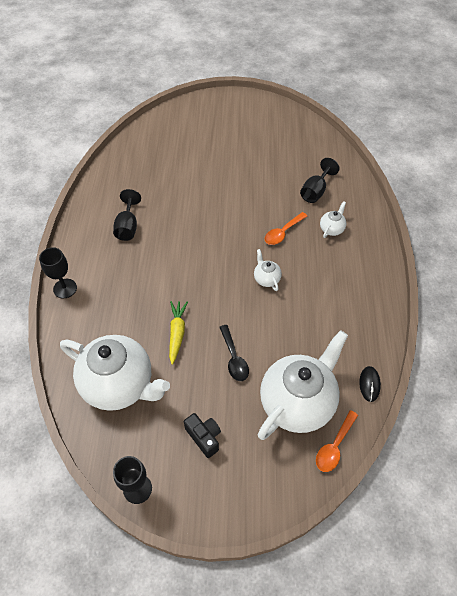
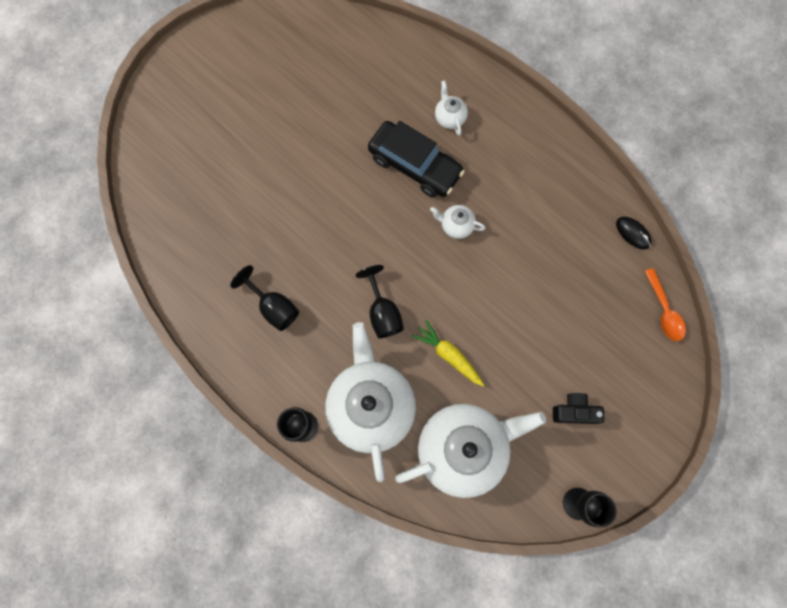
camera: 50 degrees left, 20 degrees up
black spoon [219,325,249,381] -> none
white teapot [258,330,348,440] -> white teapot moved to [325,322,416,482]
orange spoon [265,212,307,245] -> black car [368,121,465,197]
black goblet [300,158,339,203] -> black goblet moved to [356,265,404,338]

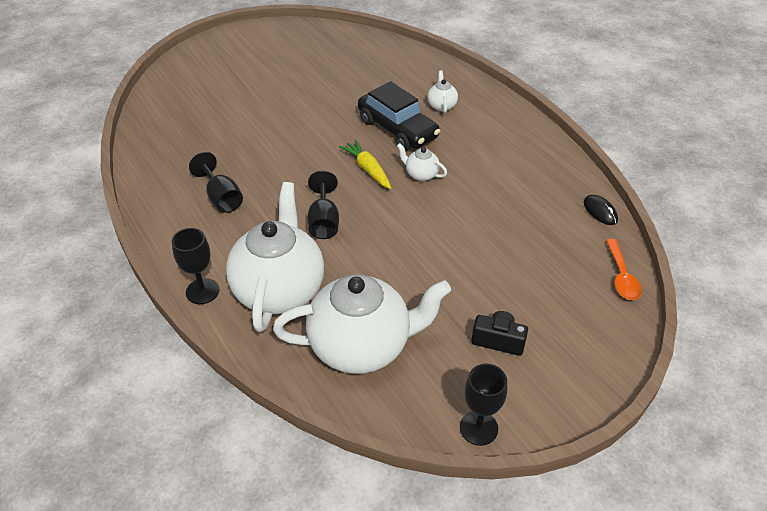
camera: 15 degrees right, 30 degrees down
yellow carrot [412,320,484,387] -> yellow carrot moved to [339,139,391,189]

